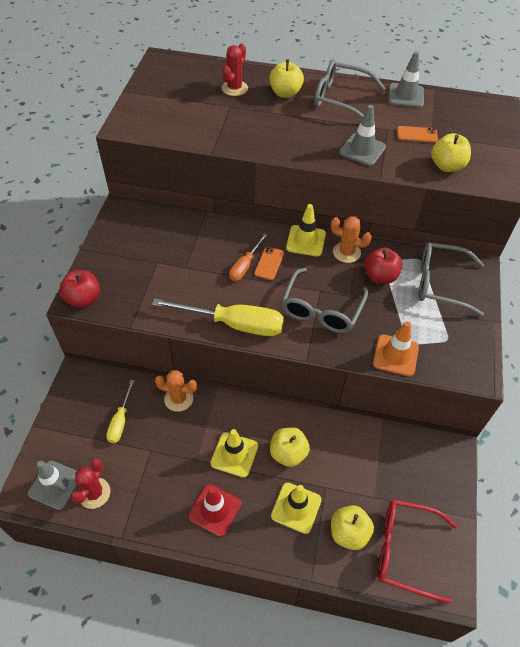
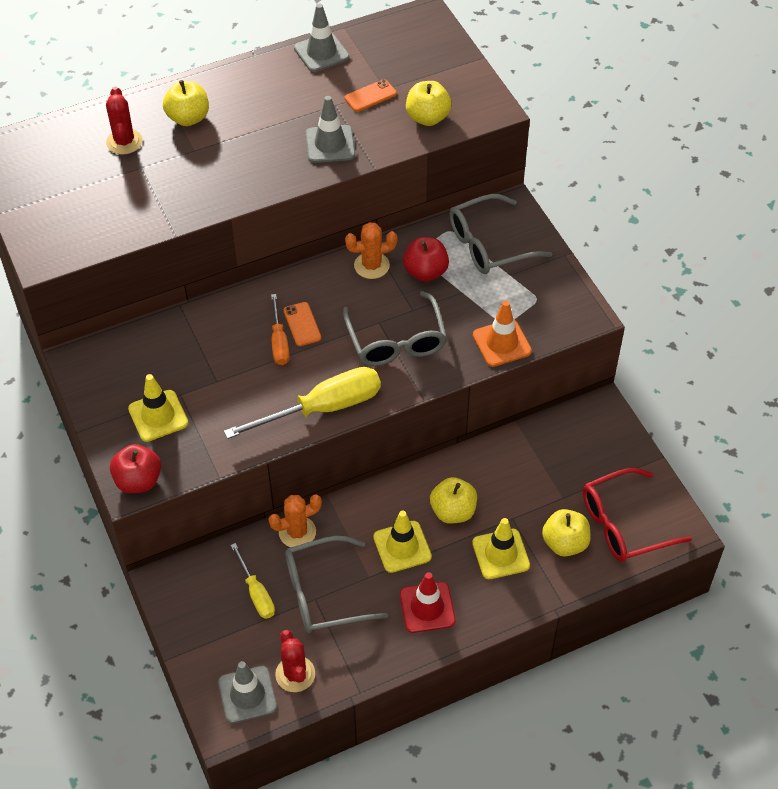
camera: 35 degrees left, 0 degrees up
yellow traffic cone [286,204,326,256] -> yellow traffic cone moved to [128,374,188,442]
grey glasses [314,60,386,119] -> grey glasses moved to [285,536,388,633]

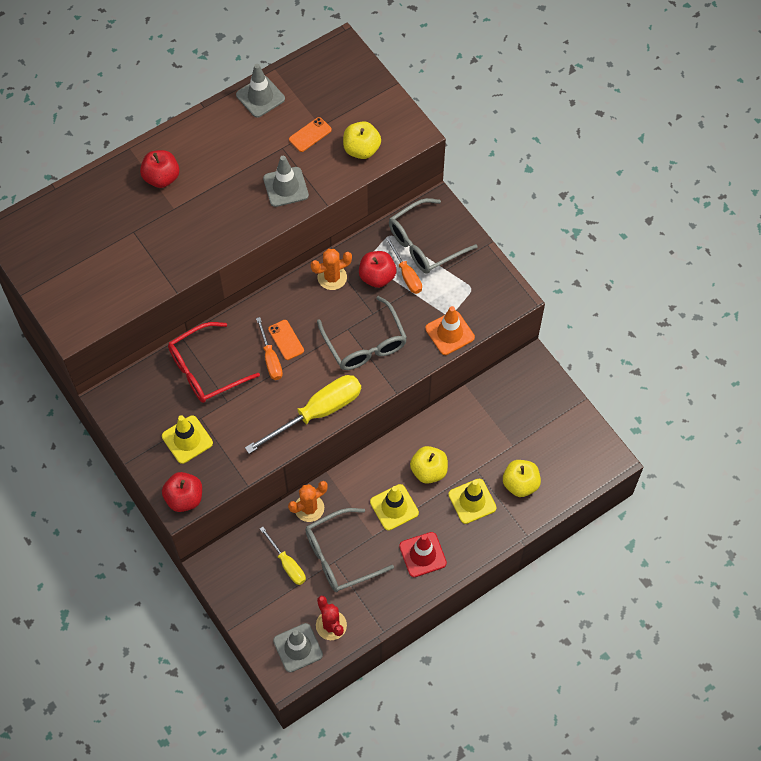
camera: 10 degrees left, 10 degrees up
red cactus [106,87,143,154] -> none
yellow apple [163,80,209,126] -> red apple [140,150,179,188]
red glasses [583,468,692,562] -> red glasses moved to [168,322,260,403]
none -> orange screwdriver [385,237,422,294]

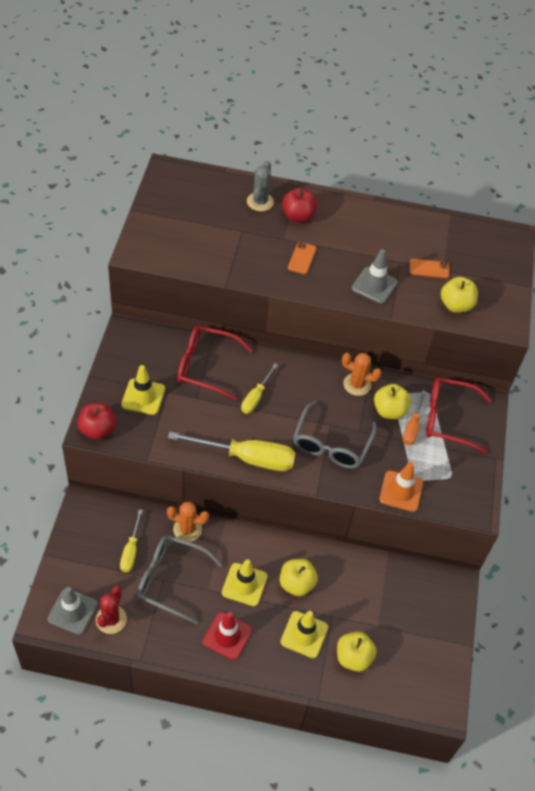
camera: 40 degrees right, 10 degrees down
grey traffic cone [236,64,285,117] -> none
orange screwdriver [256,317,283,380] -> yellow screwdriver [241,363,278,414]
orange phone [268,320,304,360] -> orange phone moved to [288,242,317,274]
red apple [359,251,396,288] -> yellow apple [374,384,411,419]
grey glasses [389,198,478,274] -> red glasses [426,378,492,454]
none -> grey cactus [247,161,274,211]

